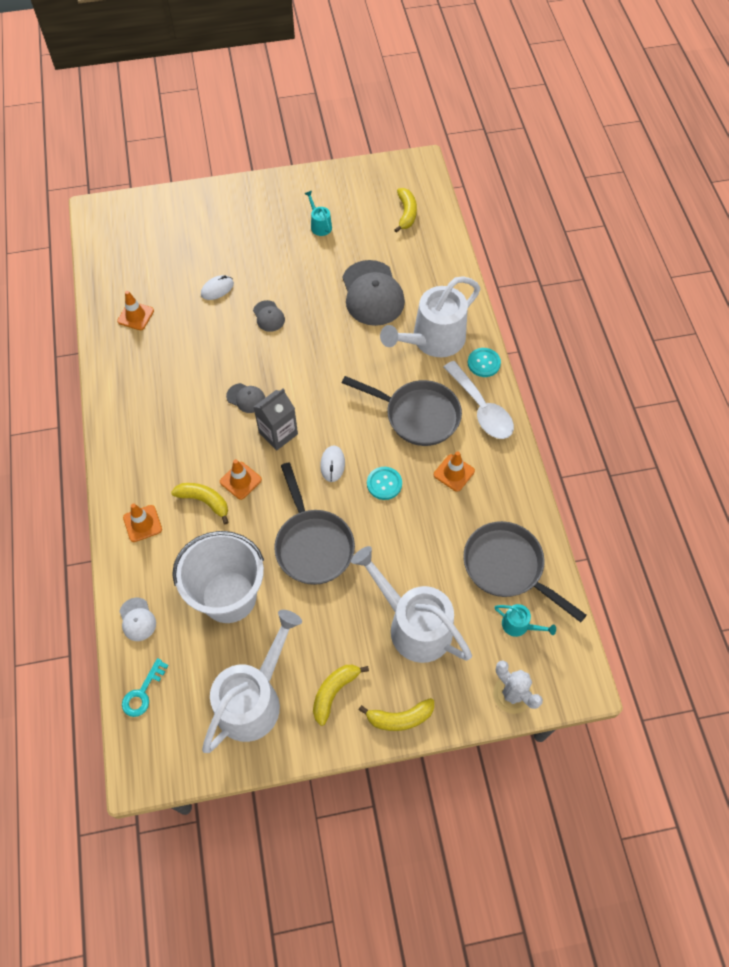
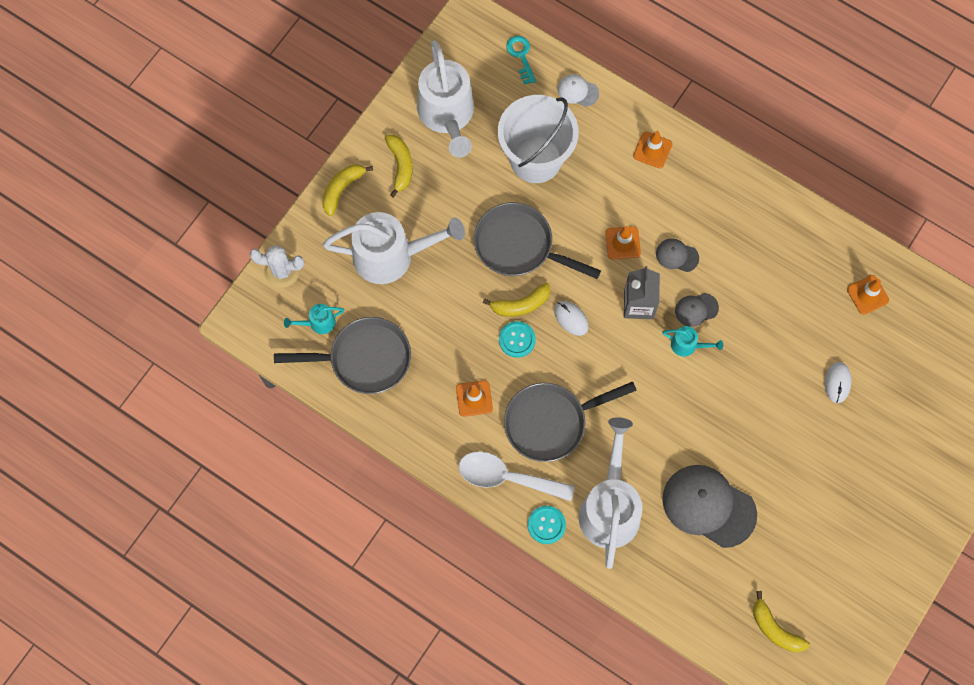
camera: 135 degrees right, 10 degrees up
yellow banana [171,483,229,524] -> yellow banana moved to [483,283,550,317]
grey cap [253,300,285,332] -> grey cap moved to [656,238,699,272]
turquoise watering can [304,191,332,236] -> turquoise watering can moved to [662,326,723,356]

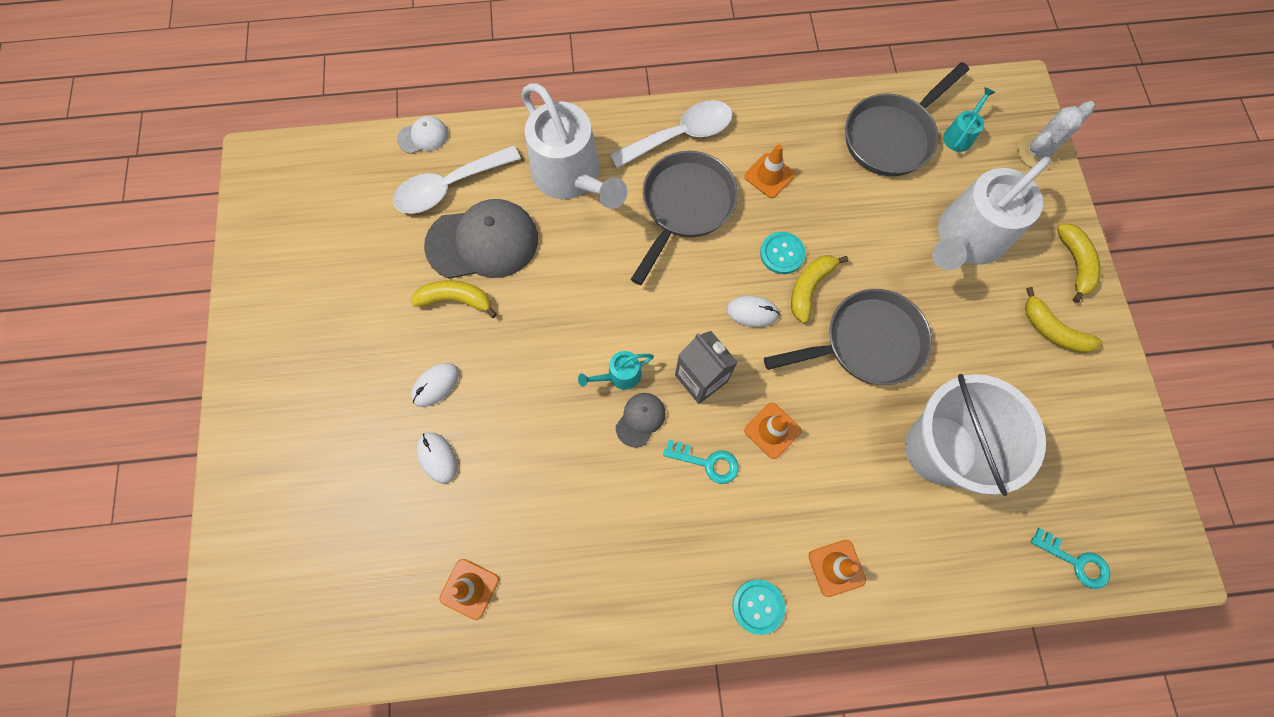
camera: 140 degrees right, 0 degrees up
white watering can [417,40,474,158] -> none
turquoise button [528,506,566,544] -> turquoise button moved to [733,580,785,635]
white cap [558,74,599,107] -> white cap moved to [397,116,448,154]
grey cap [656,238,699,272] -> turquoise key [663,440,739,484]
yellow banana [753,591,810,653] -> yellow banana moved to [411,280,497,318]
none -> white spoon [392,145,521,214]
none -> white mouse [411,363,459,407]

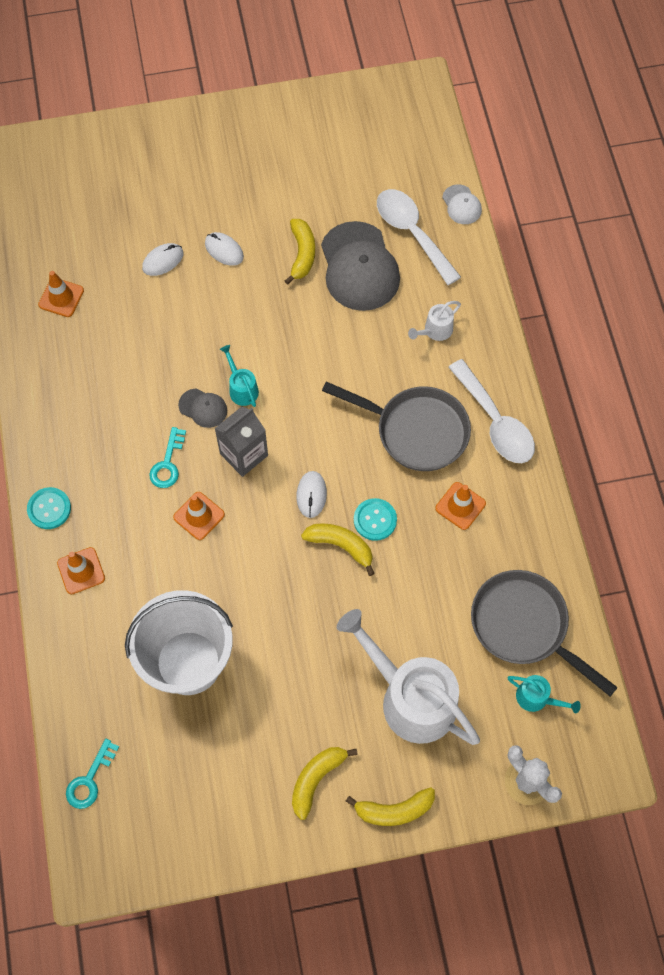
camera: 85 degrees right, 5 degrees down
white watering can [521,84,627,209] -> white watering can [408,301,461,341], size x0.43
grey pan [764,289,932,385] -> none

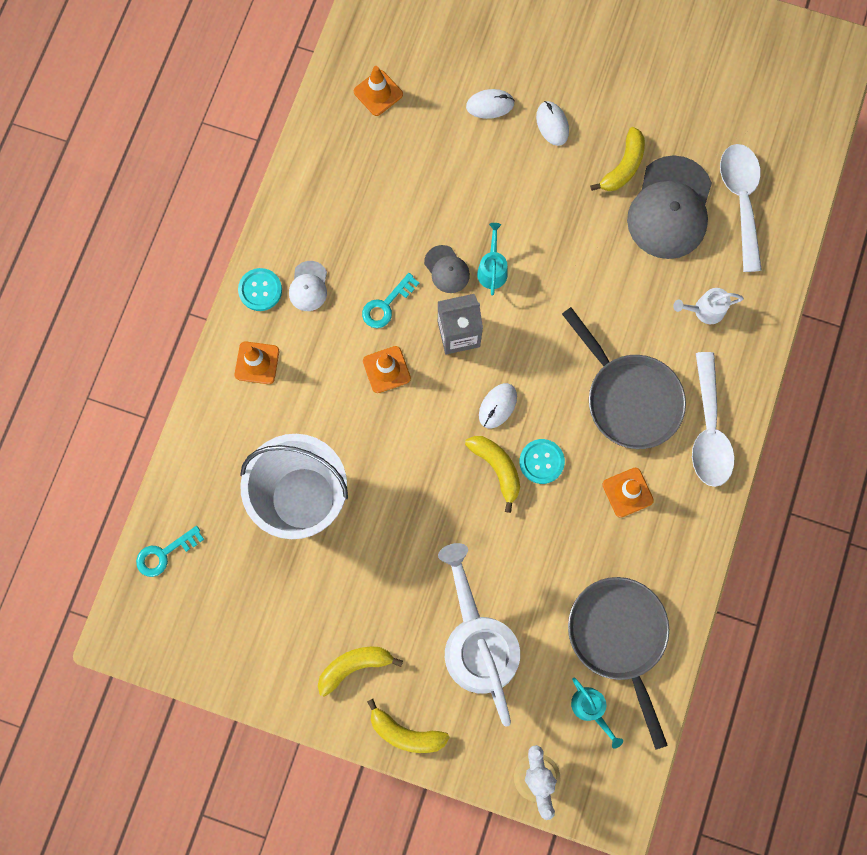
camera: 30 degrees right, 10 degrees up
white cap [442,184,482,224] -> white cap moved to [289,261,327,311]

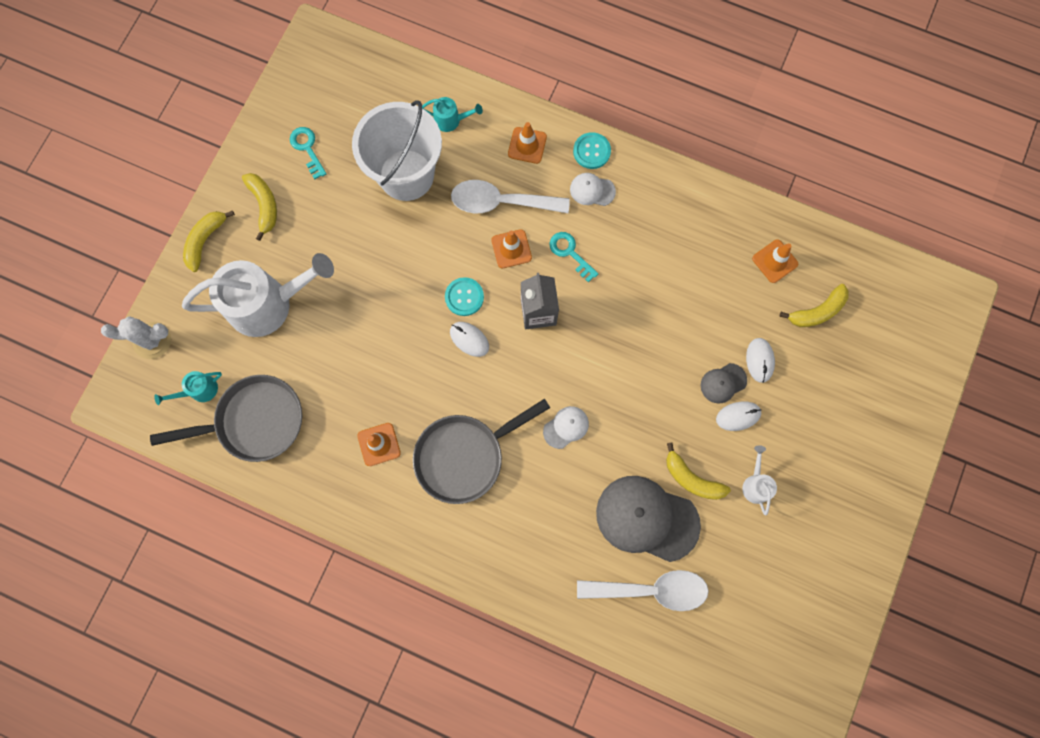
camera: 95 degrees right, 0 degrees up
turquoise key [136,526,204,577] -> turquoise key moved to [290,127,327,179]
grey cap [424,245,470,293] -> grey cap moved to [701,363,747,404]
yellow banana [465,436,520,513] -> yellow banana moved to [780,284,849,327]
turquoise watering can [477,223,508,295] -> turquoise watering can moved to [422,97,483,132]
turquoise button [520,439,565,484] -> turquoise button moved to [445,277,484,316]
white watering can [673,288,744,324] -> white watering can moved to [742,445,777,516]
white spoon [692,352,735,487] -> white spoon moved to [451,180,570,213]
none -> white cap [543,406,589,449]

